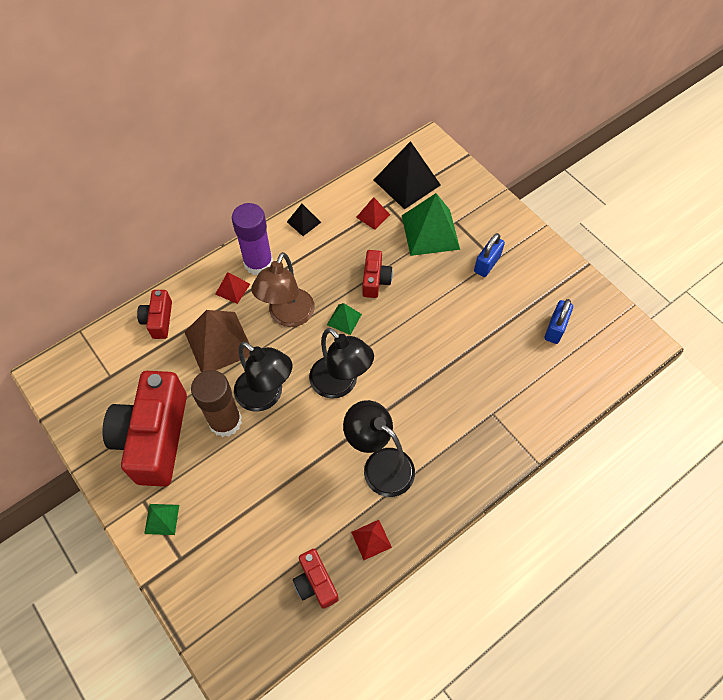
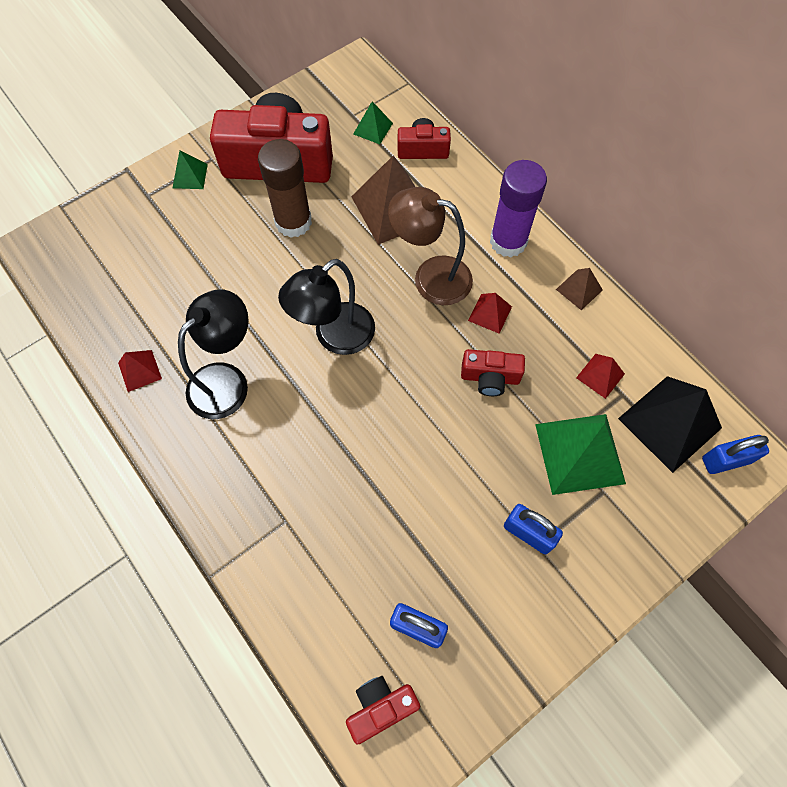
camera: 90 degrees right, 5 degrees up
red pyramid [215,272,250,304] -> red pyramid moved to [468,293,512,334]
black lamp [234,342,292,412] -> none
black pyramid [287,204,321,236] -> brown pyramid [556,268,603,310]
red camera [293,549,339,609] -> red camera moved to [346,676,420,745]
green pyramid [327,303,362,335] -> green pyramid moved to [353,101,393,144]
none -> blue padlock [702,435,769,474]

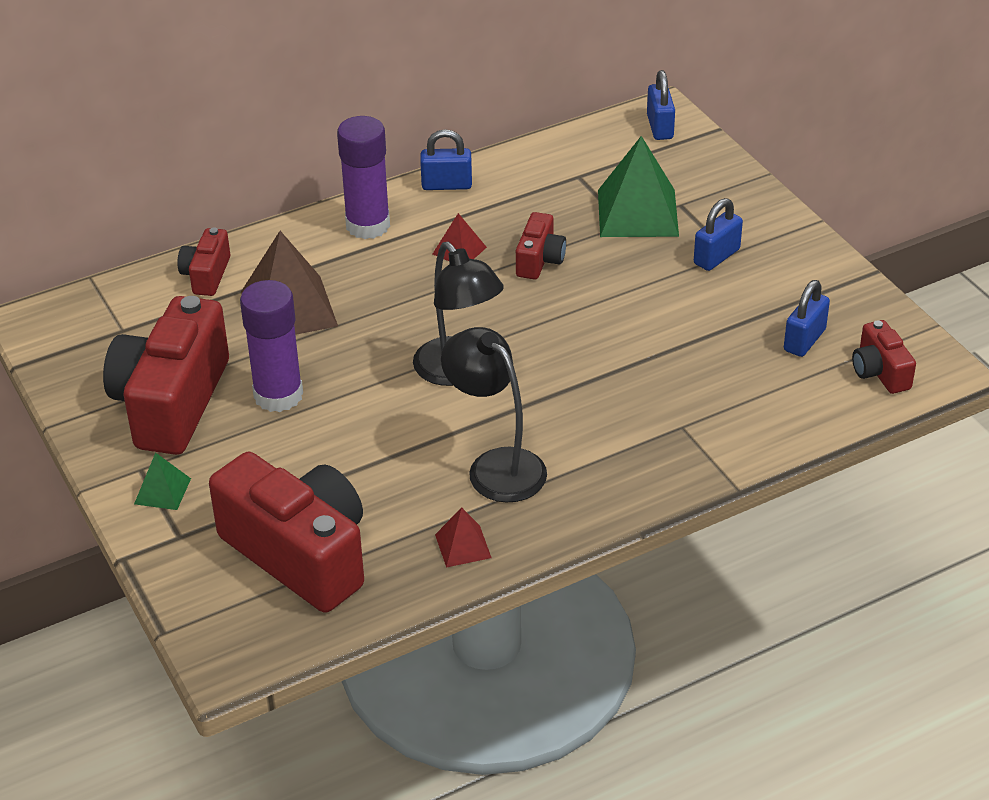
camera: 80 degrees left, 25 degrees down
brown glue stick [258,139,312,238] -> purple glue stick [240,280,303,412]
green pyramid [353,101,393,144] -> none
brown lamp [388,187,473,305] -> none
brown pyramid [556,268,603,310] -> blue padlock [420,129,472,190]
red pyramid [576,354,625,399] -> none
black pyramid [618,376,722,473] -> none
none -> red camera [209,452,364,613]

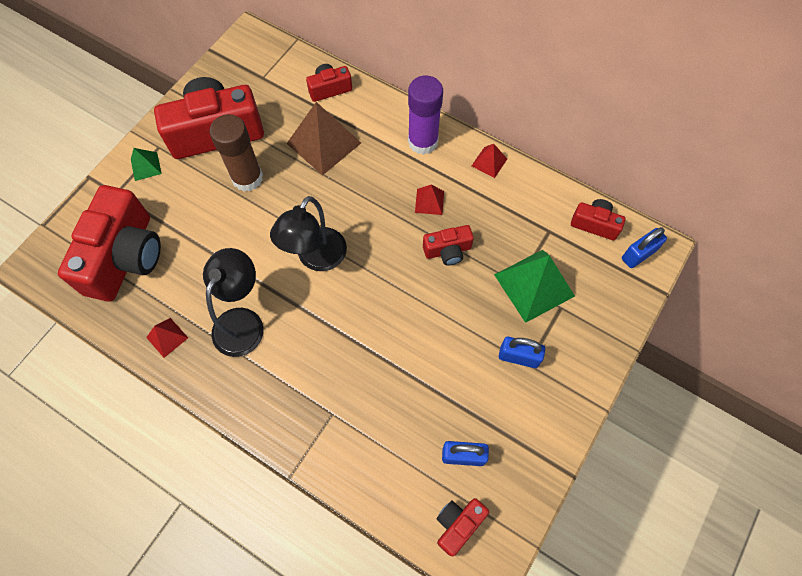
camera: 60 degrees right, 25 degrees up
purple glue stick [240,280,303,412] -> brown glue stick [210,114,263,191]
blue padlock [420,129,472,190] -> red pyramid [472,144,507,178]
none -> red camera [571,199,626,240]

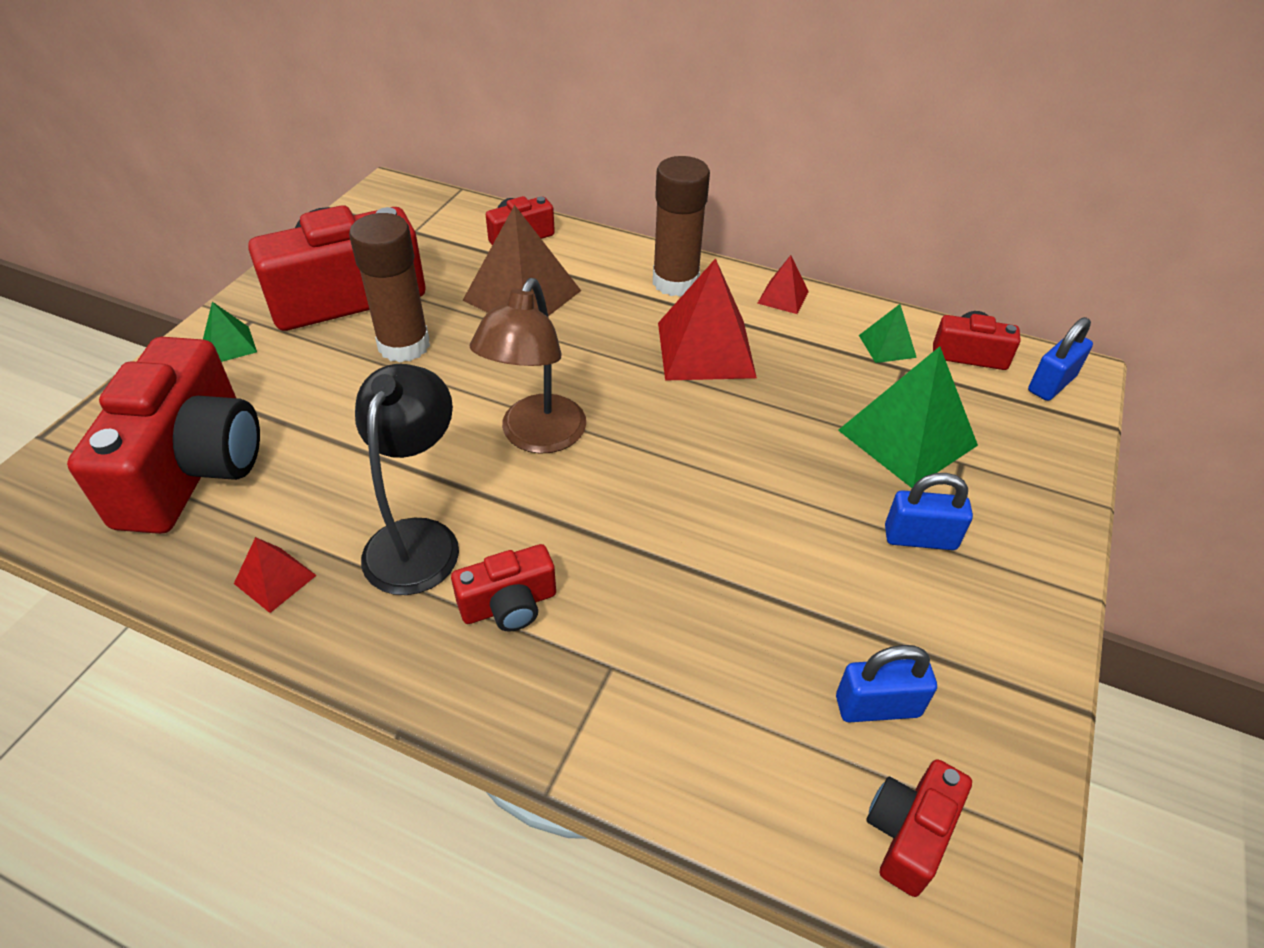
camera: 10 degrees left, 20 degrees down
black lamp [270,196,347,271] -> brown lamp [470,278,586,454]
purple glue stick [408,76,443,155] -> brown glue stick [653,156,710,297]
red pyramid [415,185,444,215] -> red pyramid [658,258,757,381], size x2.02
red camera [423,225,474,266] -> red camera moved to [451,544,556,632]
none -> green pyramid [859,304,917,363]

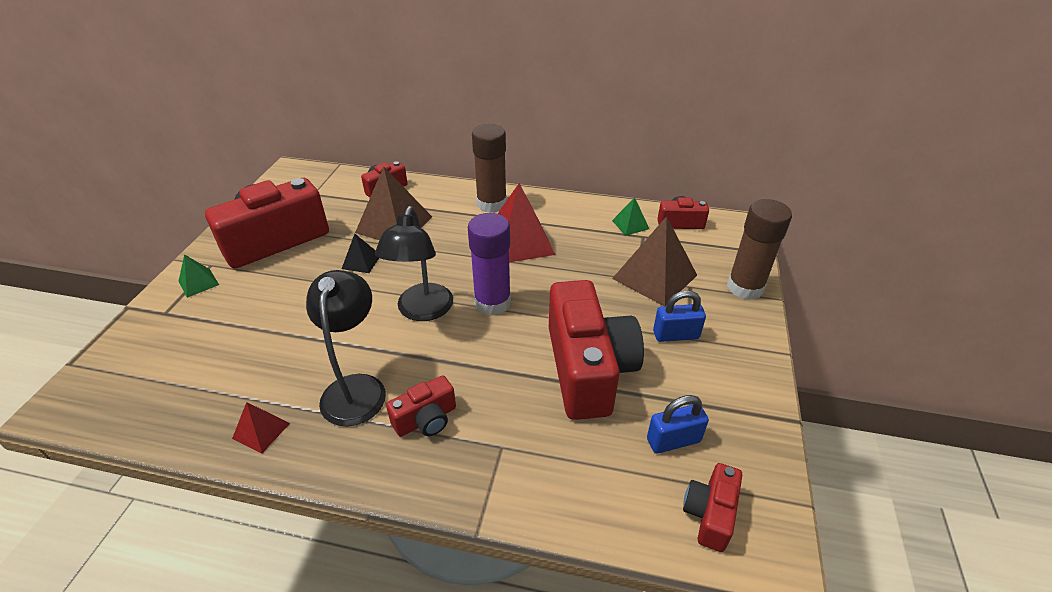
camera: 10 degrees left, 5 degrees down
red camera [67,337,260,534] -> red camera moved to [549,280,644,420]
brown glue stick [349,213,430,362] -> brown glue stick moved to [727,199,792,300]
brown lamp [470,278,586,454] -> black lamp [375,206,453,321]
red pyramid [757,255,809,314] -> none
green pyramid [838,346,978,488] -> brown pyramid [612,216,697,306]
blue padlock [1028,317,1093,401] -> none
none -> black pyramid [342,234,379,273]
none -> purple glue stick [468,213,511,315]

